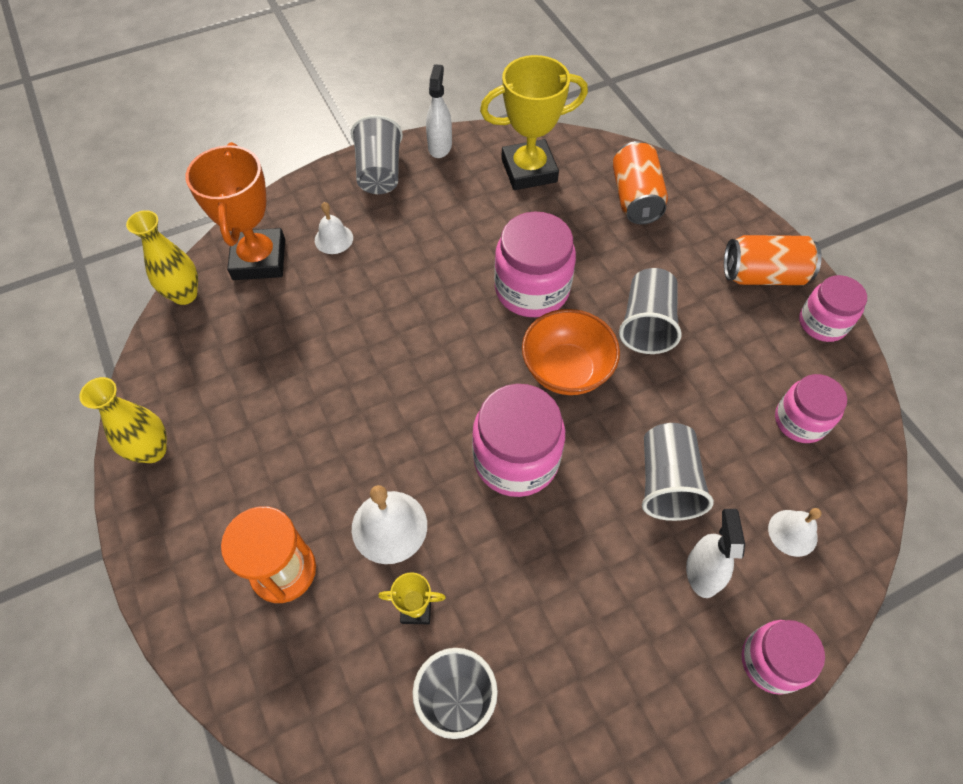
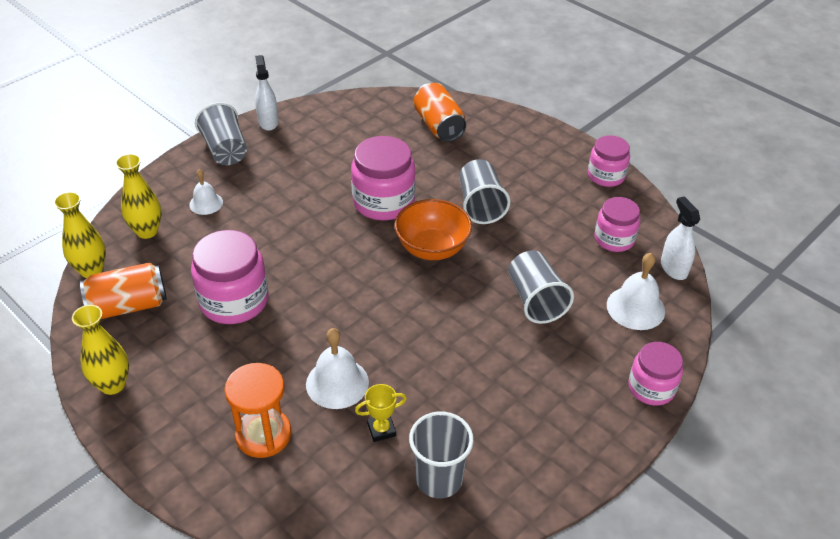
camera: 20 degrees left, 15 degrees down
orange trophy [186,142,285,280] -> yellow vase [115,154,162,239]
pink jar [472,384,565,497] -> pink jar moved to [191,230,269,324]
yellow trophy [480,55,588,190] -> none
white spray bottle [686,509,745,598] -> white spray bottle moved to [661,196,700,280]
orange can [724,235,822,285] -> orange can moved to [80,262,167,319]
white bell [768,508,822,557] -> white bell [607,253,665,330], size x1.57

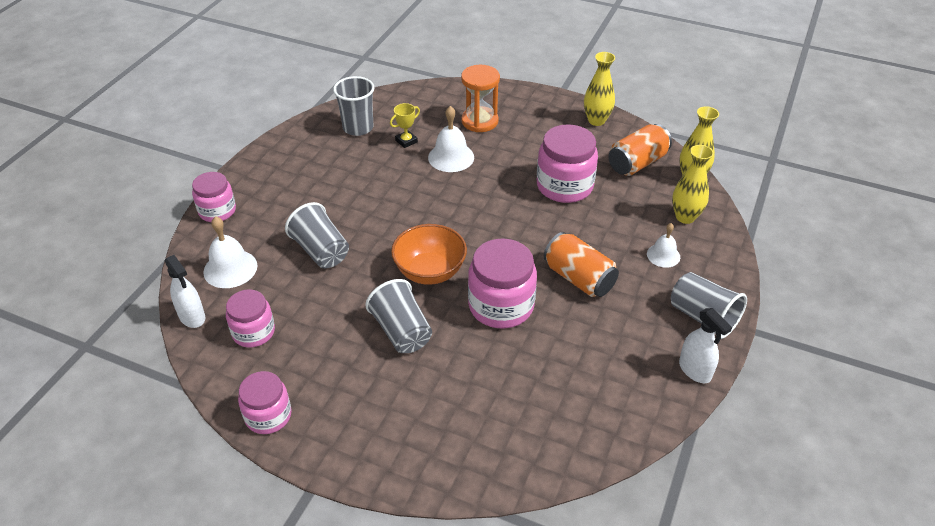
camera: 160 degrees right, 0 degrees up
orange can [413,83,466,142] -> orange can moved to [544,232,619,297]

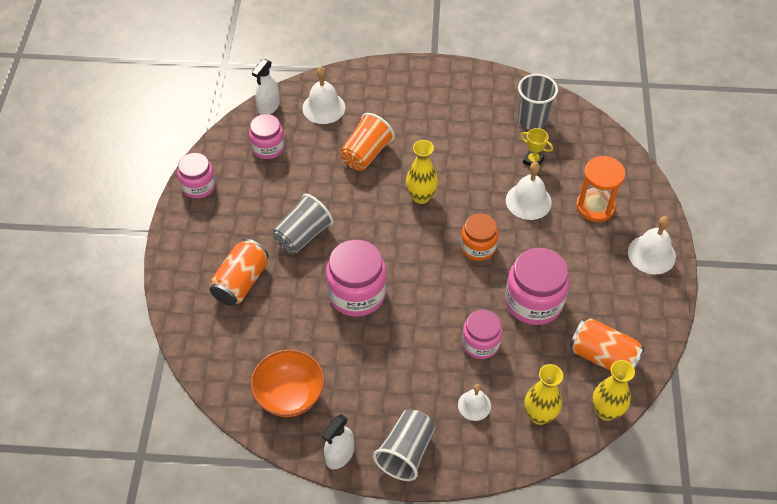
camera: 70 degrees right, 10 degrees up
pink jar [192,172,236,222] -> pink jar moved to [462,310,502,359]
grey cup [285,202,349,268] -> orange cup [340,113,395,171]
orange bowl [391,224,467,285] -> orange bowl moved to [251,349,324,417]
orange can [544,232,619,297] -> orange can moved to [210,239,269,306]
yellow vase [584,52,615,126] -> yellow vase moved to [406,140,438,204]
none -> orange jar [461,214,498,261]
none -> white bell [628,216,676,274]

